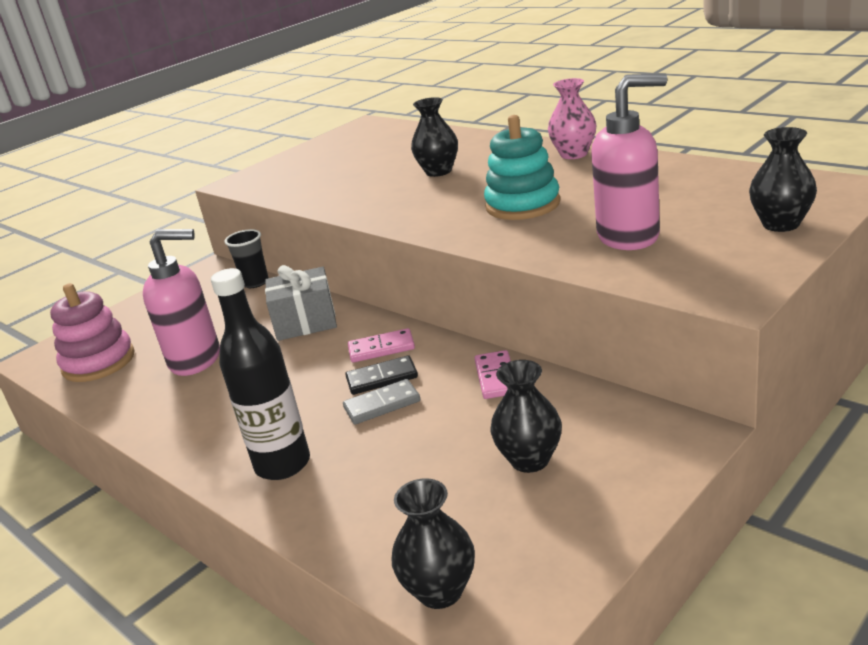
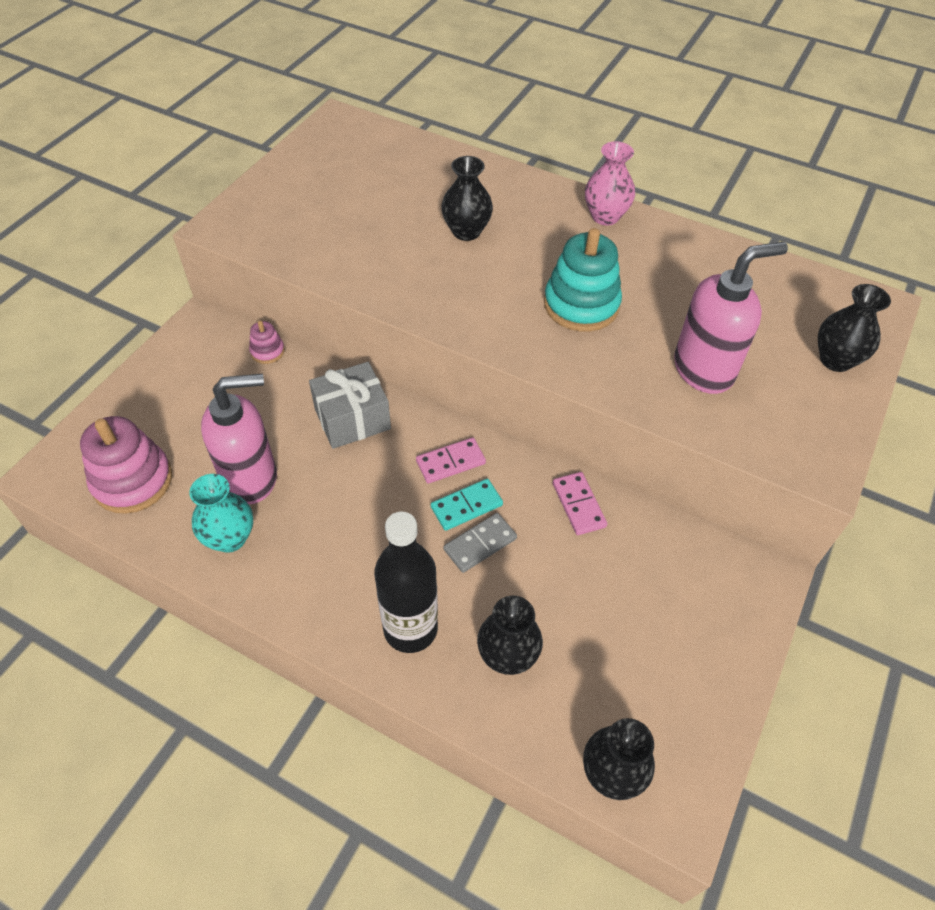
camera: 20 degrees left, 25 degrees up
black cup [225,229,269,288] -> pink stacking toy [249,321,285,364]
black domino [345,355,418,395] -> turquoise domino [431,479,503,531]
black vase [491,360,562,473] -> black vase moved to [477,596,543,675]
none -> turquoise vase [189,474,253,552]

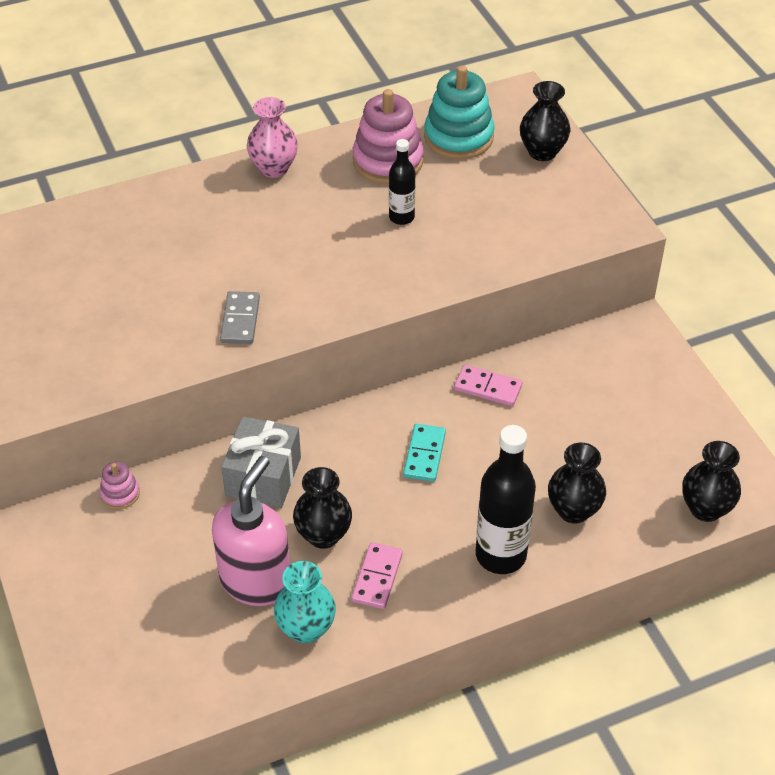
camera: 50 degrees left, 5 degrees down
pink stacking toy [80,416,172,514] -> pink stacking toy moved to [353,89,424,184]
pink domino [416,438,486,483] -> pink domino moved to [352,542,403,609]
black vase [441,156,493,241] -> black vase moved to [293,467,352,549]
grey domino [444,513,517,573] -> grey domino moved to [220,291,260,344]
turquoise stacking toy [544,228,622,332] -> turquoise stacking toy moved to [424,65,495,159]
pink soap dispenser [674,242,788,394] -> none
none -> black bottle [389,139,415,225]

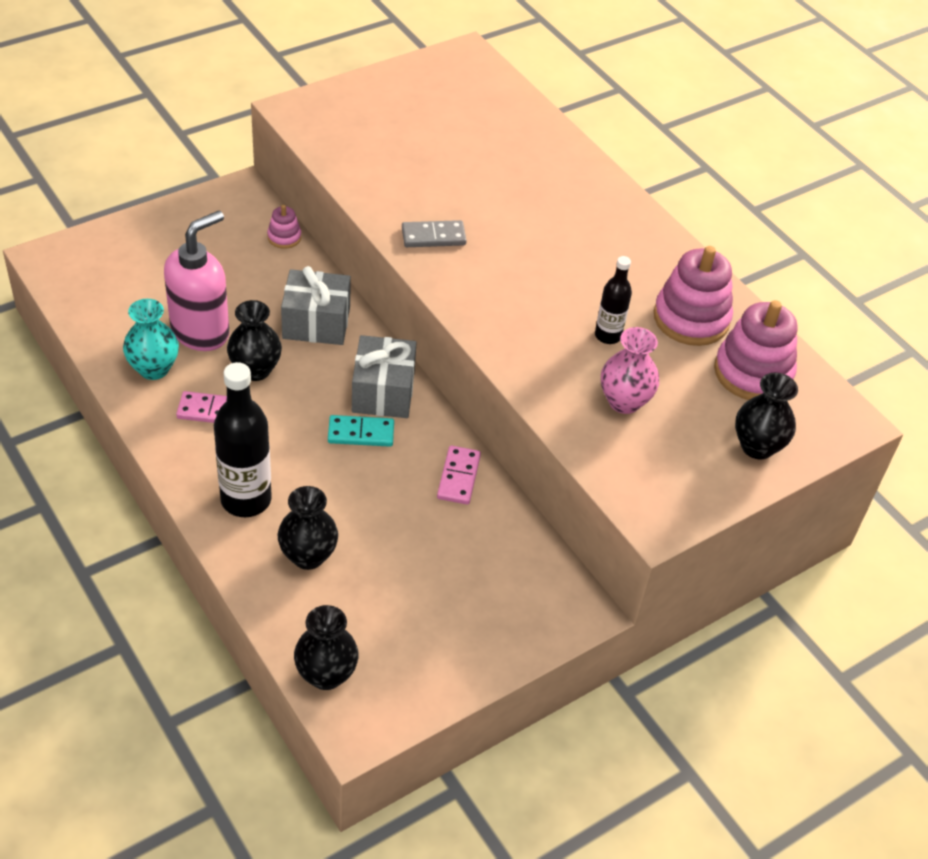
camera: 75 degrees right, 0 degrees up
pink soap dispenser [212,456,290,606] -> pink soap dispenser turned 60 degrees counterclockwise [164,210,230,351]
pink vase [247,97,298,178] -> pink vase moved to [601,327,659,414]
turquoise stacking toy [424,65,495,159] -> pink stacking toy [714,300,798,400]
none -> grey gift [352,335,417,418]

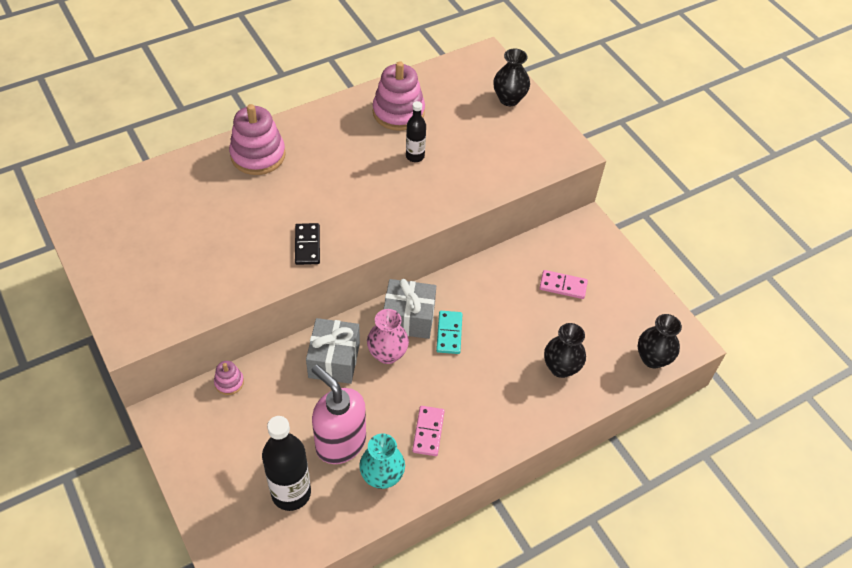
camera: 85 degrees left, 5 degrees up
black bottle [214,362,272,517] -> black bottle moved to [262,416,311,511]
black vase [227,300,282,381] -> none
grey domino [402,220,467,247] -> black domino [295,223,320,265]
pink domino [437,445,481,505] -> pink domino moved to [540,270,588,299]
pink vase [601,327,659,414] -> pink vase moved to [367,309,409,364]
pink stacking toy [714,300,798,400] -> pink stacking toy moved to [229,104,286,175]

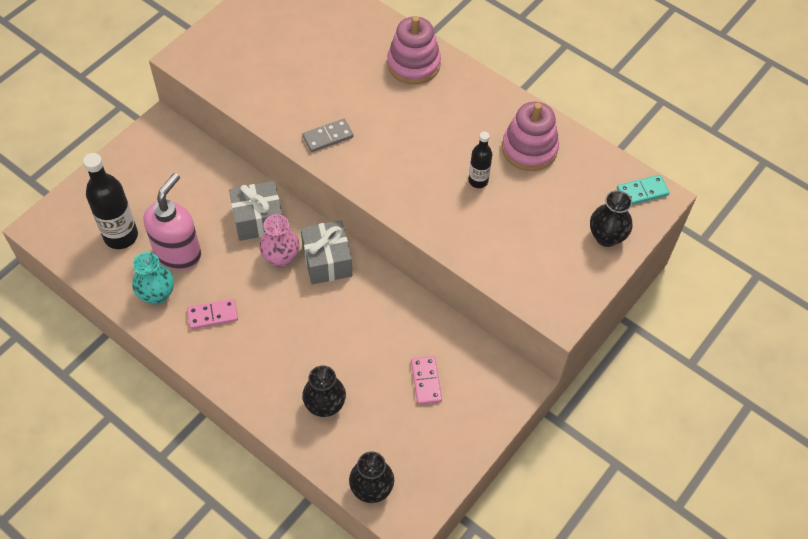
camera: 70 degrees right, 5 degrees up
pink stacking toy [214,361,244,395] -> none
black domino [295,223,320,265] -> grey domino [302,119,353,152]
turquoise domino [436,311,463,354] -> turquoise domino moved to [617,175,670,205]

